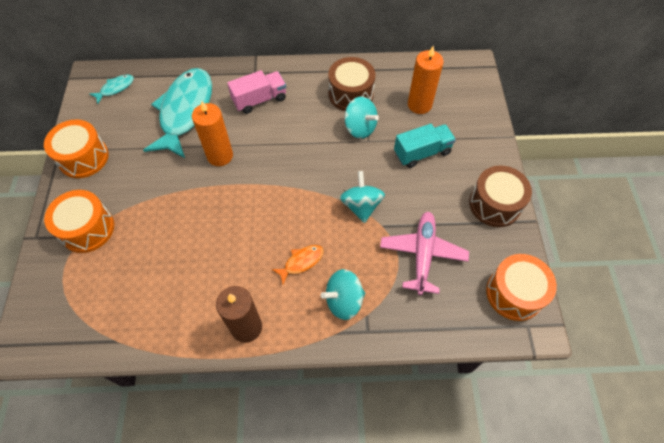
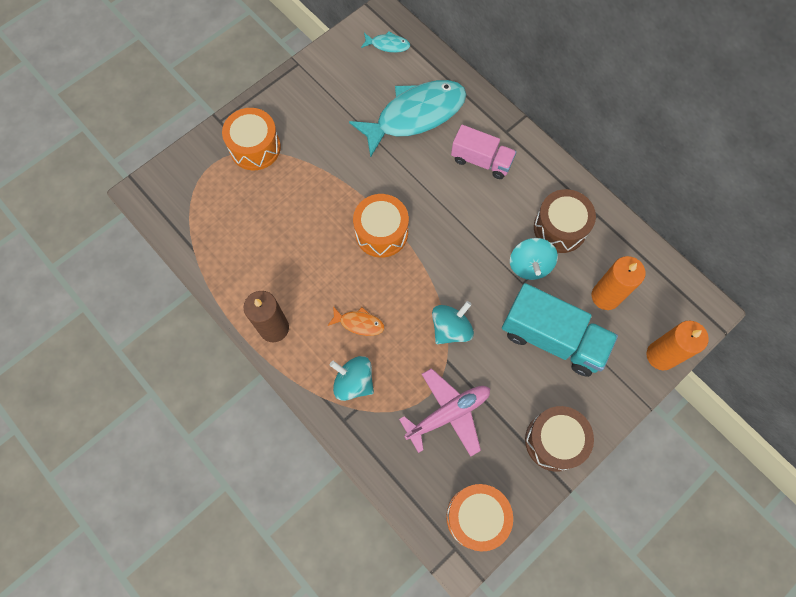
camera: 50 degrees right, 10 degrees up
orange drum [44,119,109,178] -> orange drum moved to [353,194,409,258]
orange candle [192,101,233,166] -> orange candle moved to [647,321,709,370]
turquoise truck [394,124,456,168] -> turquoise truck [502,283,618,377], size x1.57

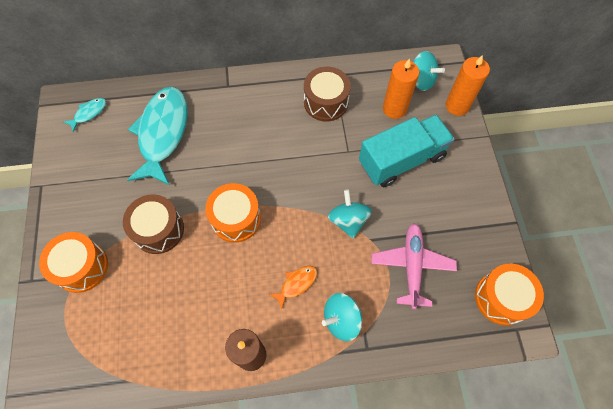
camera: 55 degrees left, 5 degrees down
pink truck [451,125,517,179] -> none
turquoise spinning top [510,238,558,280] -> turquoise spinning top moved to [413,51,445,91]
brown drum [525,406,594,472] -> brown drum moved to [123,195,184,254]

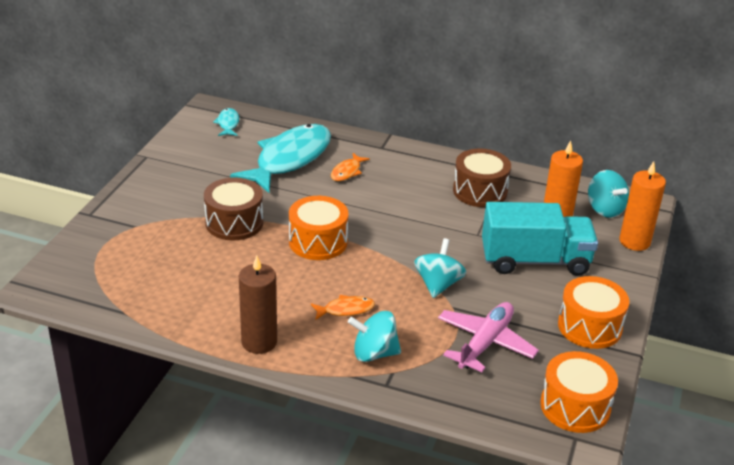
camera: 25 degrees right, 30 degrees down
orange drum [39,232,108,293] -> orange drum moved to [558,276,629,349]
turquoise fish [63,98,106,132] -> turquoise fish turned 75 degrees counterclockwise [213,108,239,136]
none -> orange fish [331,153,370,181]

